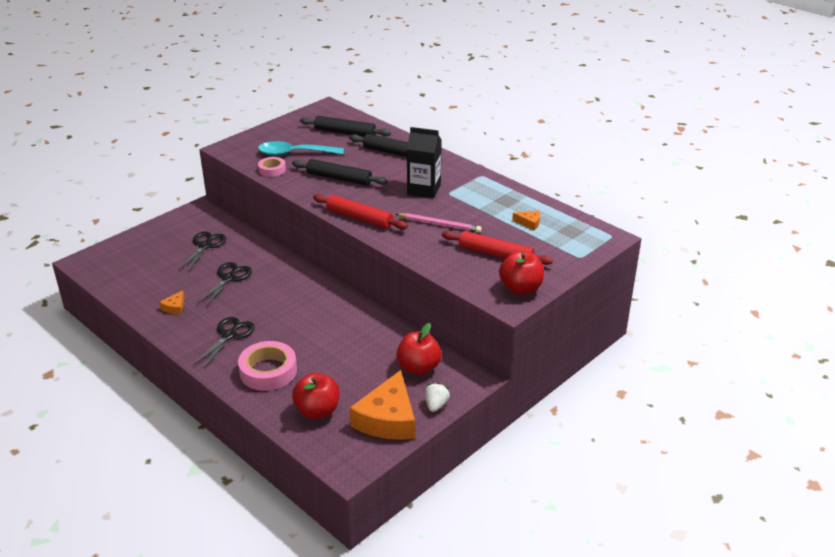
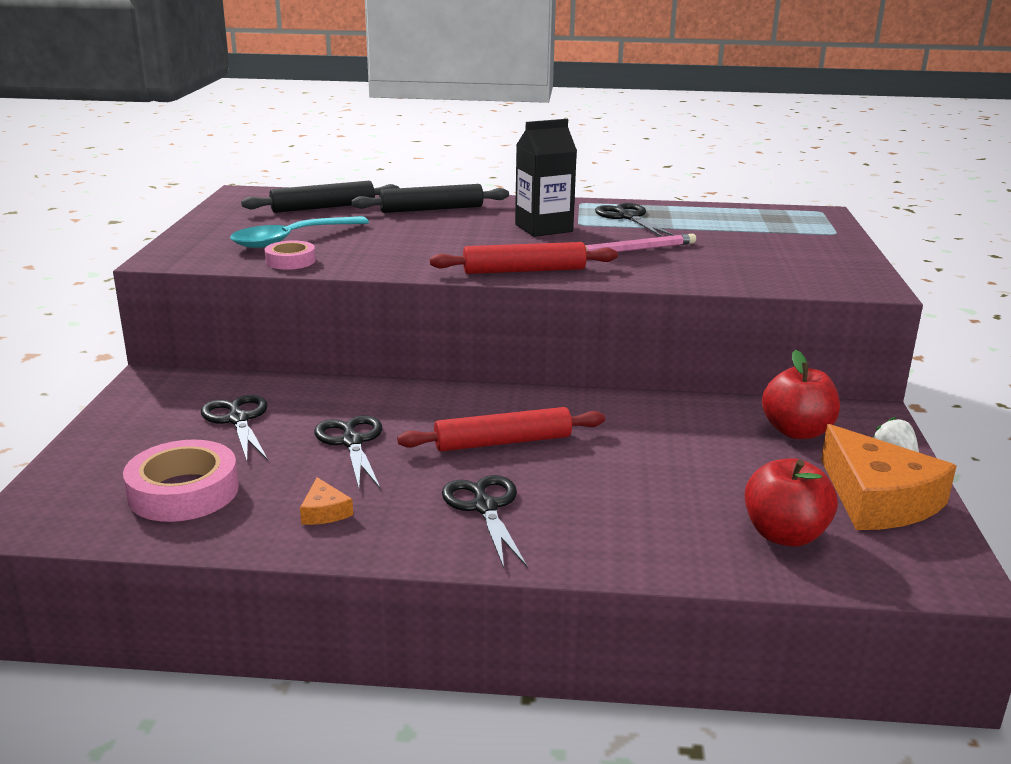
camera: 40 degrees left, 10 degrees down
pink tape [238,341,297,391] -> pink tape moved to [123,440,239,522]
black rolling pin [292,159,388,186] -> none
red rolling pin [442,231,553,265] -> red rolling pin moved to [397,407,605,451]
red apple [499,251,544,295] -> none
orange cheese [512,211,540,231] -> none
none -> black scissors [595,203,674,237]

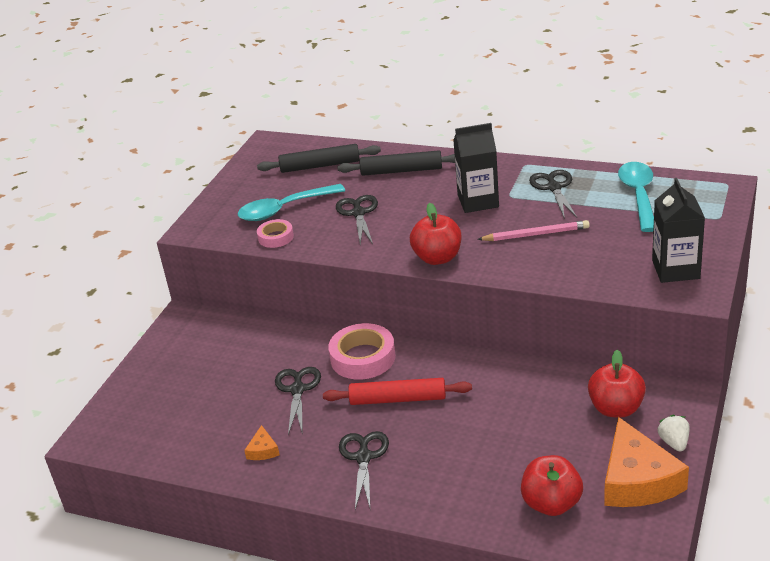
camera: 20 degrees right, 10 degrees up
pink tape [123,440,239,522] -> pink tape moved to [328,323,396,380]
black scissors [201,395,268,461] -> black scissors moved to [336,195,378,245]
red rolling pin [430,242,618,274] -> red apple [410,203,461,265]
none -> turquoise spoon [618,162,654,232]
none -> black carton [652,178,705,283]

